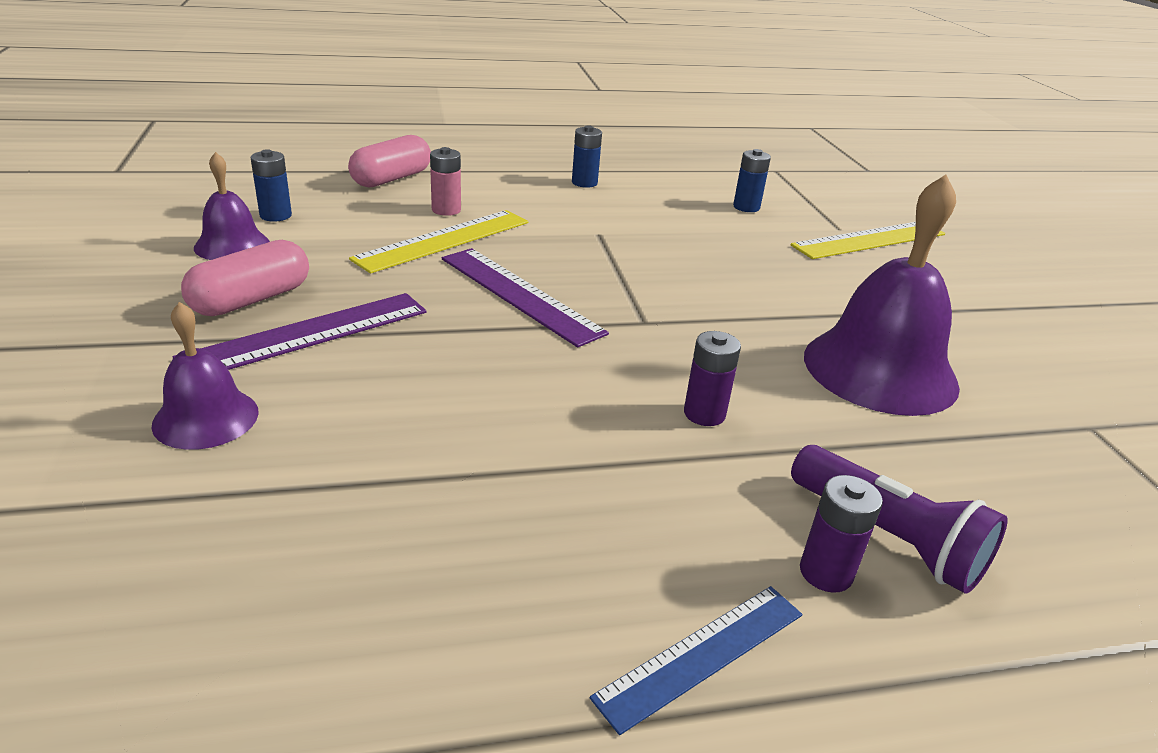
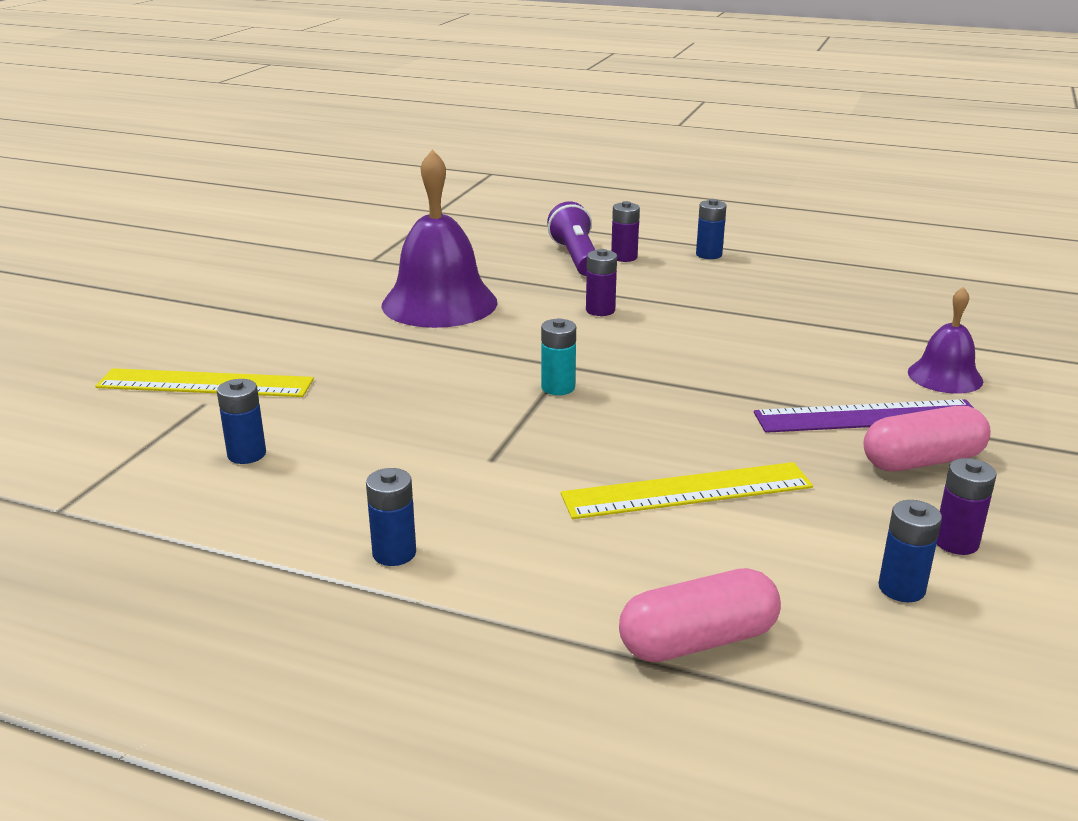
camera: 145 degrees left, 5 degrees down
purple bell [194,152,270,260] -> purple battery [937,458,996,555]
pink battery [430,147,461,216] -> none
purple ruler [442,248,609,348] -> none
blue ruler [590,586,802,735] -> blue battery [696,199,727,259]
none -> turquoise battery [541,318,576,395]

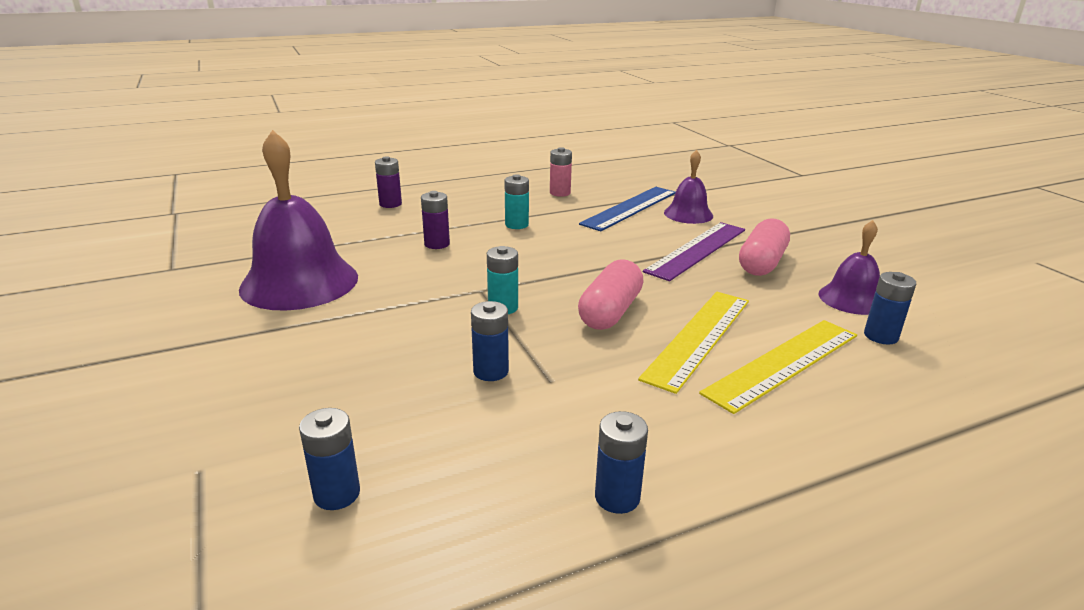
camera: 45 degrees left, 0 degrees up
yellow ruler [95,368,314,397] -> yellow ruler moved to [699,320,857,414]
purple flashlight [547,201,595,276] -> none
pink capsule [619,568,781,662] -> pink capsule moved to [578,259,644,330]
blue battery [696,199,727,259] -> blue battery moved to [471,301,509,381]
purple battery [937,458,996,555] -> purple bell [818,220,880,315]
none -> turquoise battery [505,174,529,229]
none -> pink battery [550,147,572,197]
none -> blue ruler [579,187,676,231]

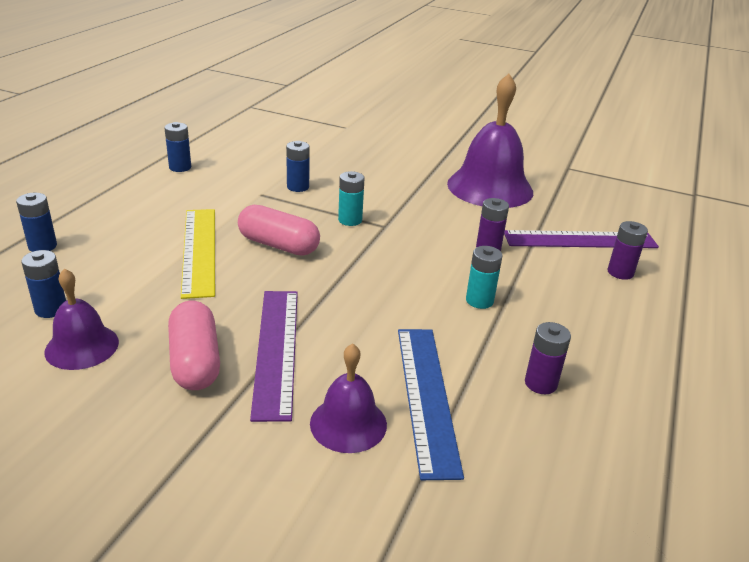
camera: 135 degrees right, 5 degrees up
blue battery [299,408,360,510] -> blue battery moved to [16,193,57,252]
pink battery [550,147,572,197] -> purple battery [525,322,571,394]
pink capsule [578,259,644,330] -> pink capsule turned 45 degrees counterclockwise [238,205,320,256]
yellow ruler [699,320,857,414] -> none
none -> purple ruler [504,230,659,248]

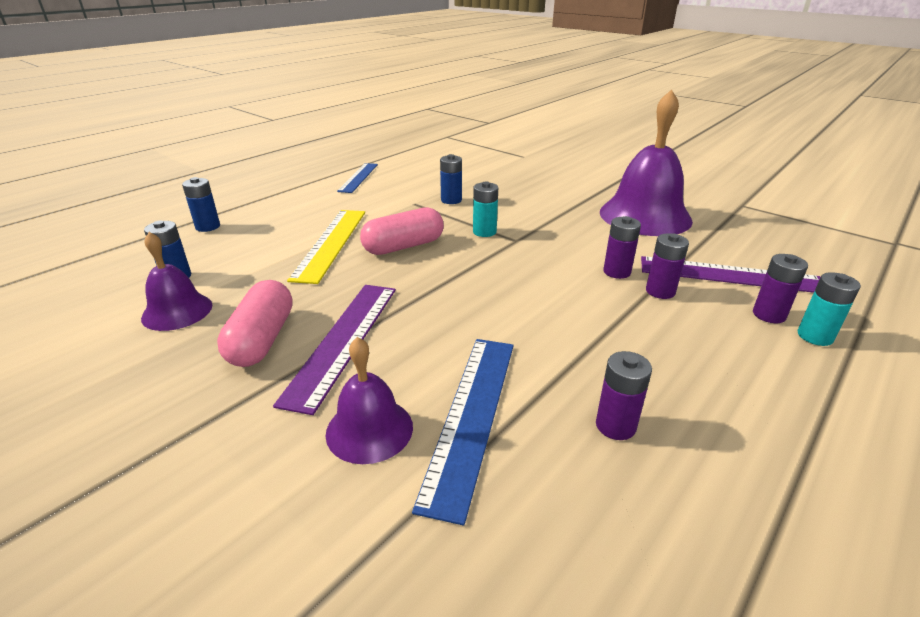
camera: 20 degrees right, 0 degrees up
blue battery [164,122,191,172] -> blue ruler [337,163,378,193]
pink capsule [238,205,320,256] -> pink capsule turned 75 degrees counterclockwise [360,207,444,255]
turquoise battery [466,246,502,309] -> turquoise battery moved to [798,272,861,346]
none -> purple battery [646,233,689,299]

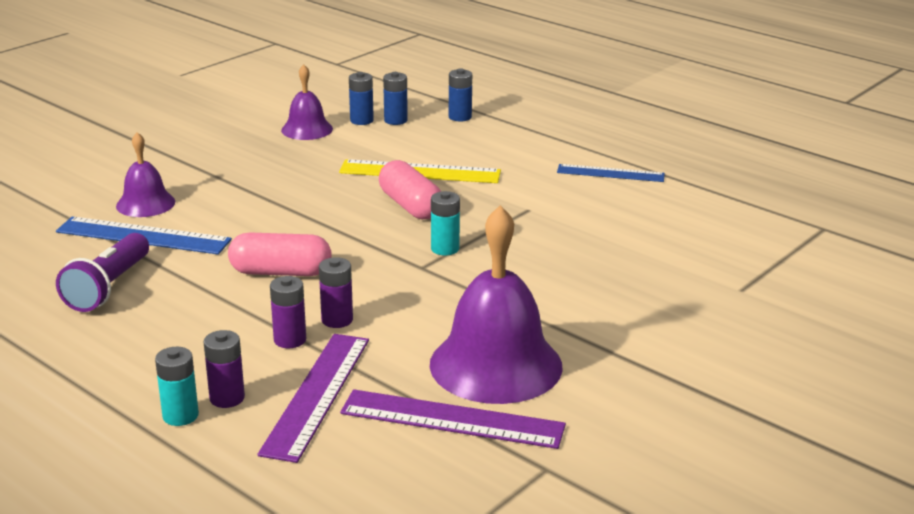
camera: 90 degrees right, 5 degrees down
pink capsule [217,280,293,367] -> pink capsule moved to [228,232,332,276]
purple ruler [273,285,396,415] -> purple ruler moved to [340,389,566,449]
blue battery [440,154,462,204] -> blue battery moved to [383,72,408,125]
purple battery [596,351,652,440] -> purple flashlight [56,233,149,312]

